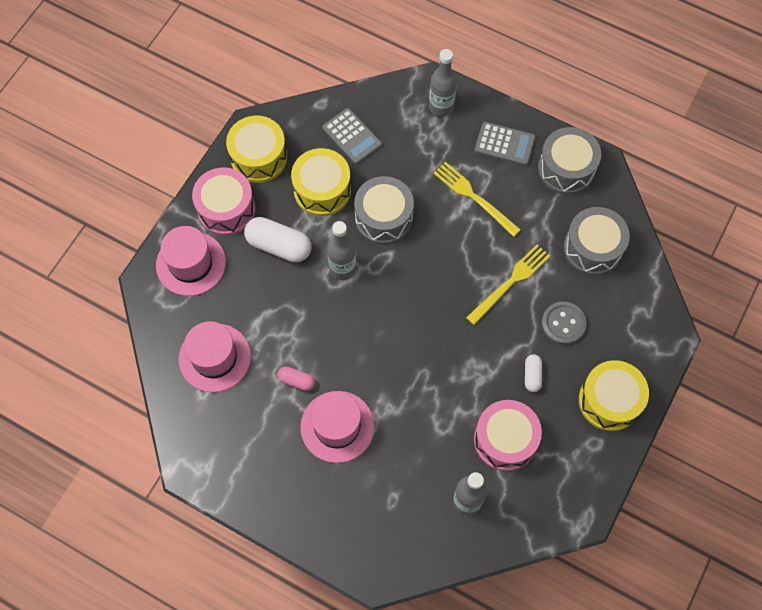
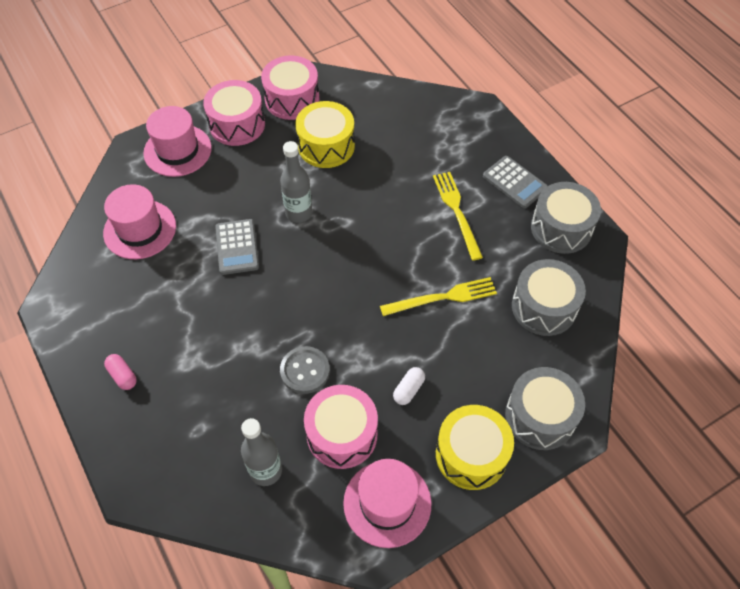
camera: 30 degrees right, 10 degrees down
yellow drum [226,116,287,183] -> pink drum [261,55,319,120]
white capsule [244,217,311,262] -> none
pink capsule [277,366,315,391] -> pink capsule moved to [104,354,137,390]
pink hat [300,391,374,463] -> pink hat moved to [343,459,432,548]
grey calculator [322,108,382,164] -> grey calculator moved to [215,219,259,275]
grey drum [354,176,414,245] -> grey drum moved to [505,367,585,450]
grey bottle [429,49,457,117] -> none
grey button [542,301,587,345] -> grey button moved to [280,346,330,394]

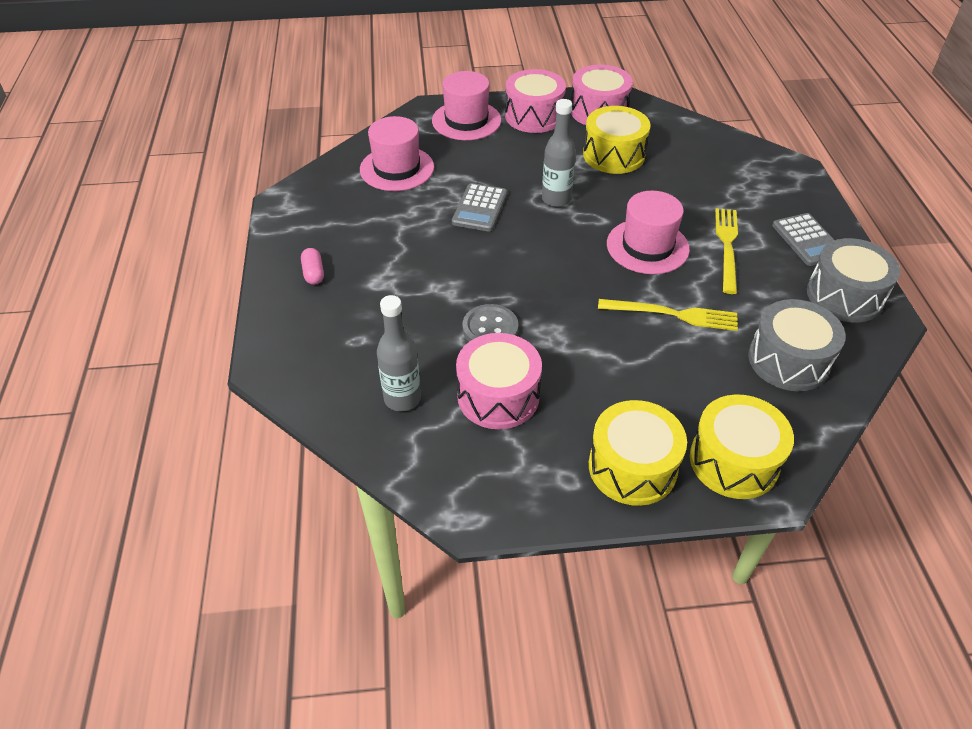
camera: 25 degrees right, 10 degrees down
pink hat [343,459,432,548] -> pink hat moved to [607,191,690,274]
white capsule [393,367,425,405] -> none
grey drum [505,367,585,450] -> yellow drum [690,394,794,499]

